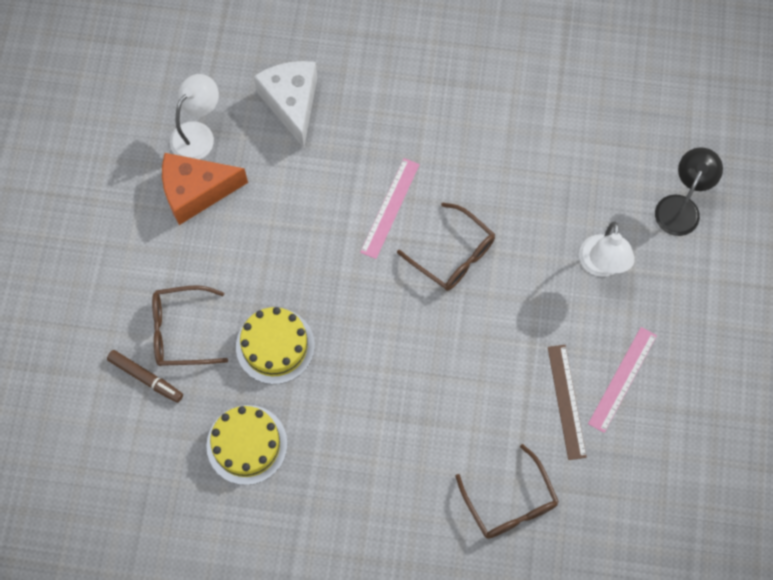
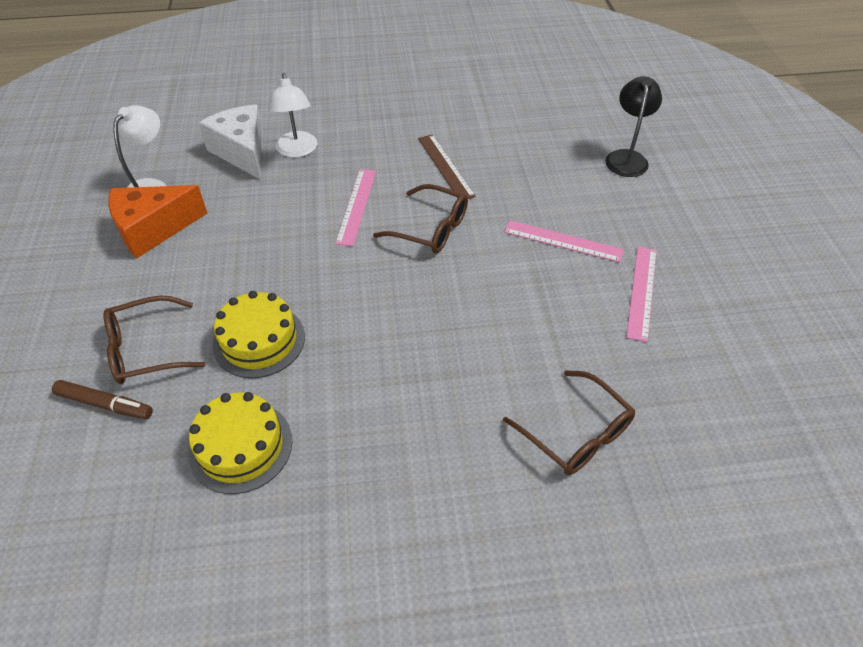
camera: 15 degrees left, 20 degrees down
brown ruler [548,345,587,460] -> brown ruler moved to [418,134,476,199]
white lamp [579,222,635,277] -> white lamp moved to [268,73,317,158]
none -> pink ruler [504,220,624,262]

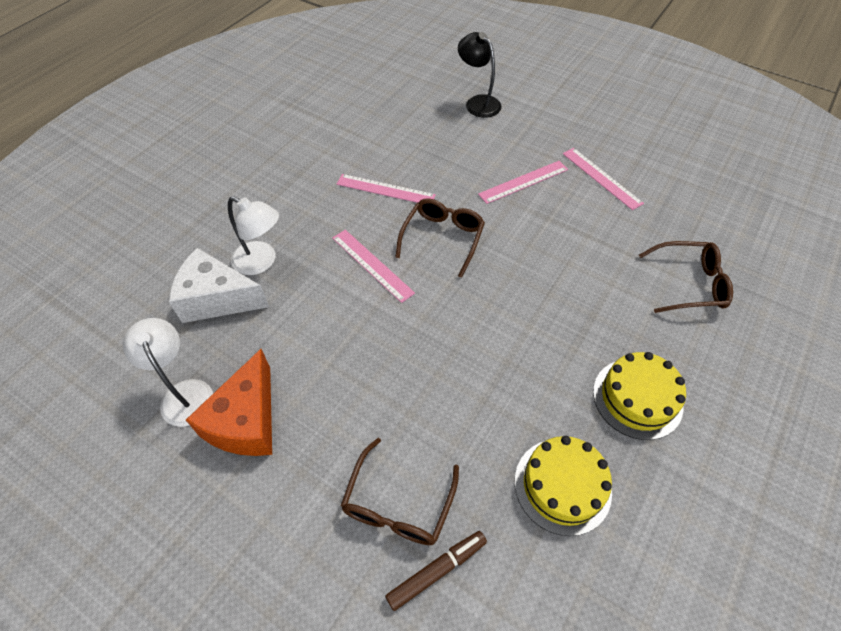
camera: 50 degrees left, 5 degrees up
yellow cake [213,291,305,378] -> yellow cake moved to [593,352,686,440]
brown glasses [373,184,468,253] -> brown glasses turned 45 degrees counterclockwise [395,198,485,278]
brown ruler [418,134,476,199] -> pink ruler [337,174,436,203]

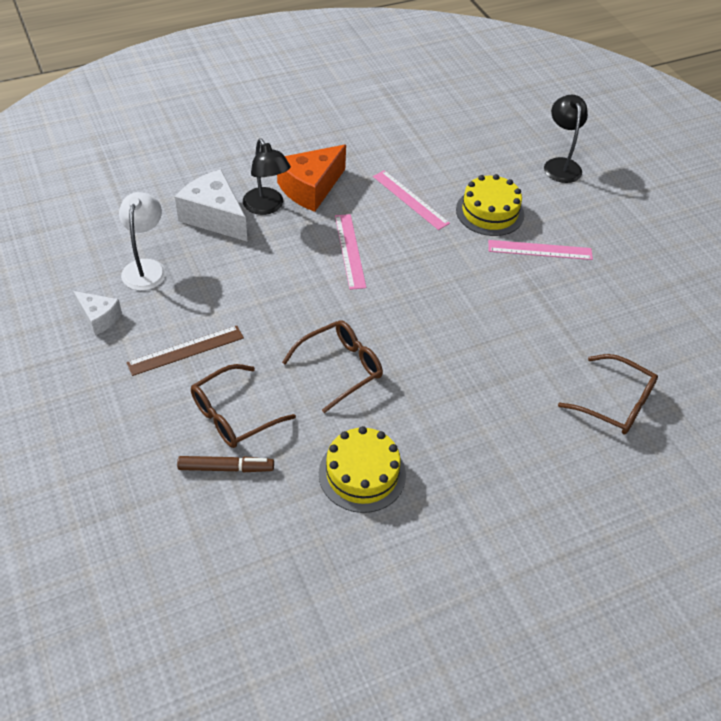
camera: 30 degrees right, 5 degrees down
orange cheese [186,349,272,456] -> orange cheese moved to [277,145,346,212]
white lamp [228,196,279,275] -> black lamp [243,139,291,215]
brown glasses [395,198,485,278] -> brown glasses moved to [282,320,383,413]
pink ruler [563,148,644,210] -> none
yellow cake [593,352,686,440] -> yellow cake moved to [456,174,524,236]
none -> white cheese [73,291,122,335]
none -> brown ruler [127,326,244,376]

